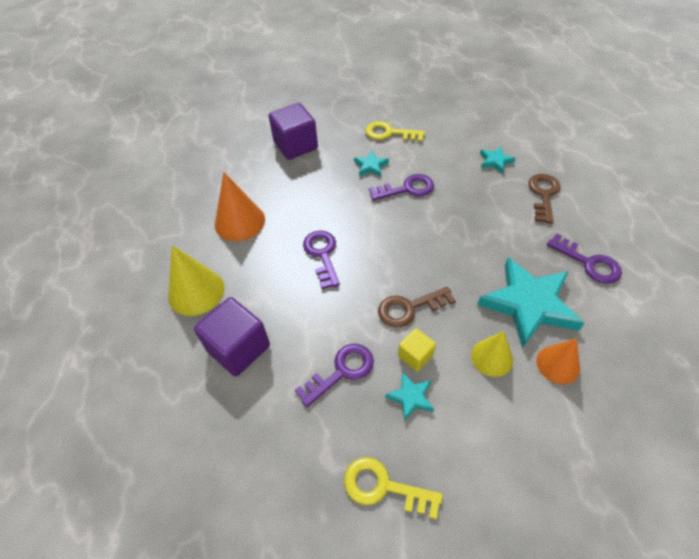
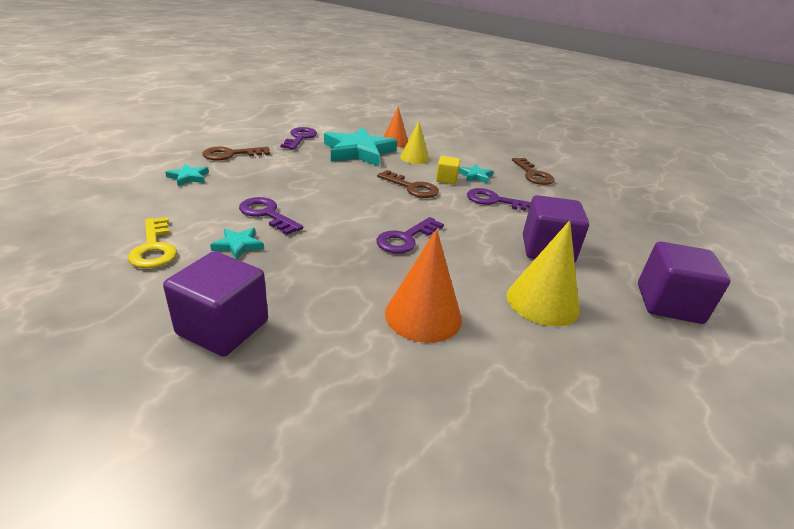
camera: 130 degrees left, 20 degrees down
yellow key [344,457,443,520] -> brown key [512,158,555,185]
none -> purple cube [638,241,731,324]

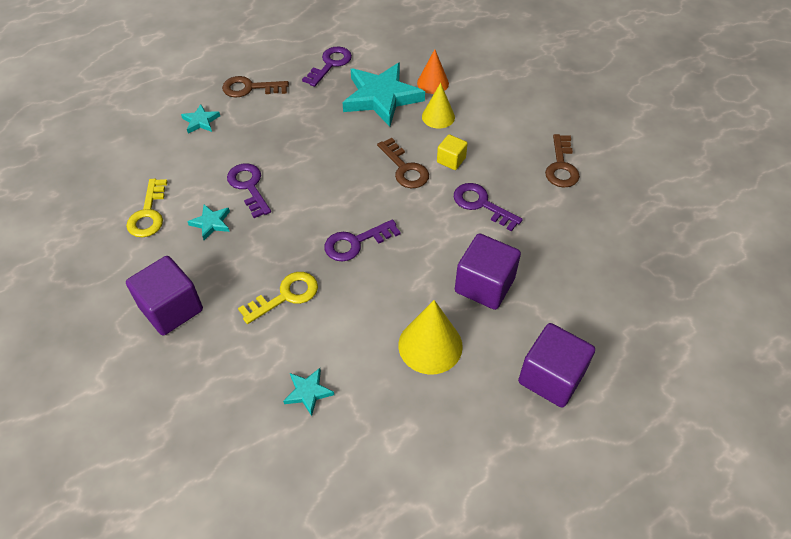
camera: 25 degrees right, 20 degrees up
orange cone [385,229,462,343] -> none
turquoise star [458,164,493,184] -> turquoise star moved to [283,368,334,416]
none -> yellow key [238,272,318,324]

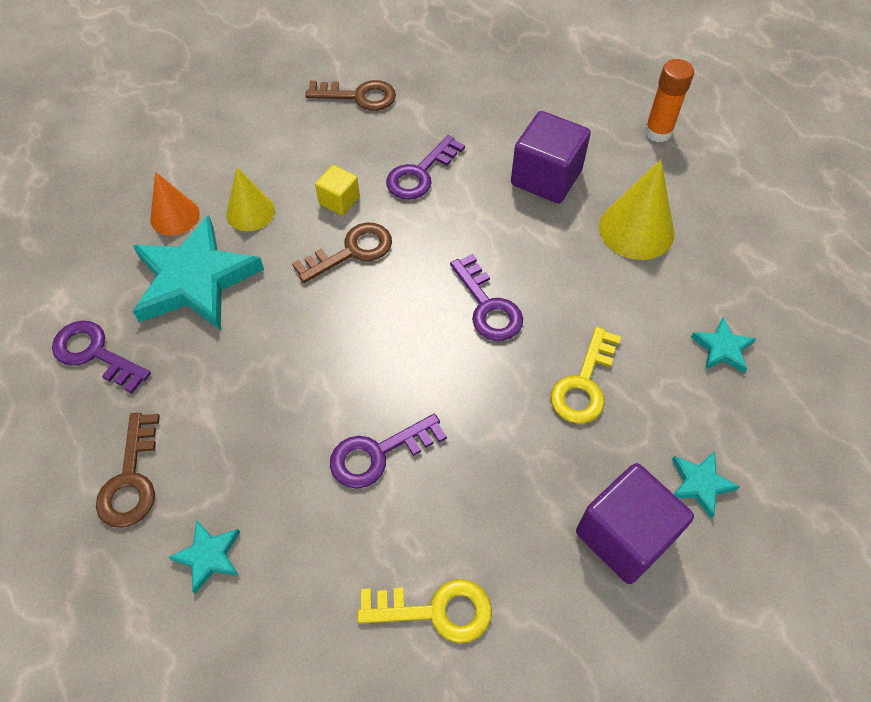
camera: 90 degrees left, 5 degrees up
turquoise star [187,204,230,240] -> turquoise star moved to [672,451,740,518]
yellow key [238,272,318,324] -> yellow key turned 120 degrees counterclockwise [550,327,621,424]
purple cube [518,323,595,408] -> orange glue stick [644,59,694,142]

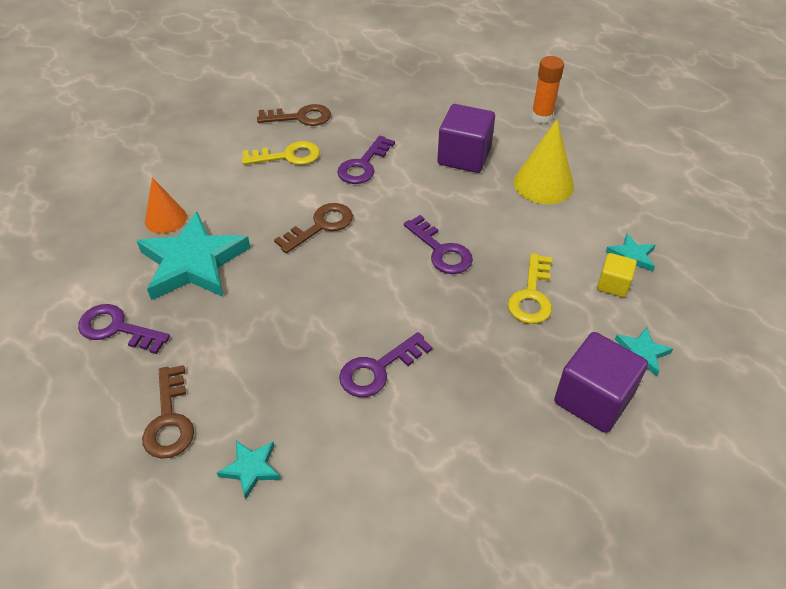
camera: 10 degrees left, 10 degrees down
yellow cone [226,168,275,231] -> none
yellow cube [315,165,360,215] -> yellow cube moved to [597,253,637,297]
yellow key [357,579,492,643] -> yellow key moved to [242,141,320,165]

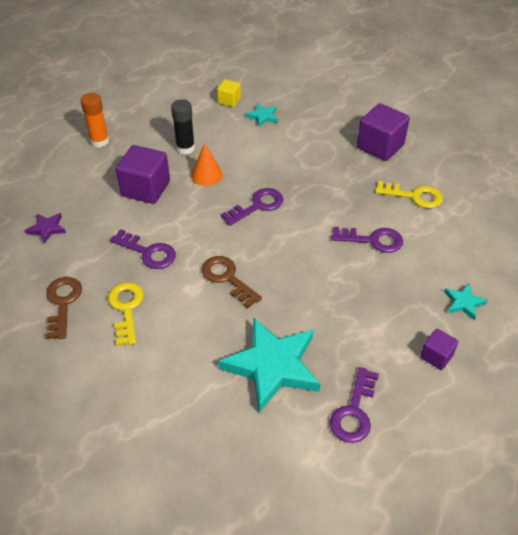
camera: 90 degrees left, 0 degrees up
brown key [142,365,194,459] -> purple cube [420,329,458,370]
orange cone [145,178,187,234] -> orange cone moved to [191,143,223,186]
purple key [339,332,432,397] -> purple key turned 45 degrees counterclockwise [332,227,403,253]
yellow key [508,253,552,324] -> yellow key moved to [375,181,443,208]
yellow cone [514,119,574,204] -> black glue stick [171,99,195,154]
yellow cube [597,253,637,297] -> yellow cube moved to [217,79,241,107]
turquoise star [615,327,673,376] -> none
none -> purple star [25,213,66,244]

